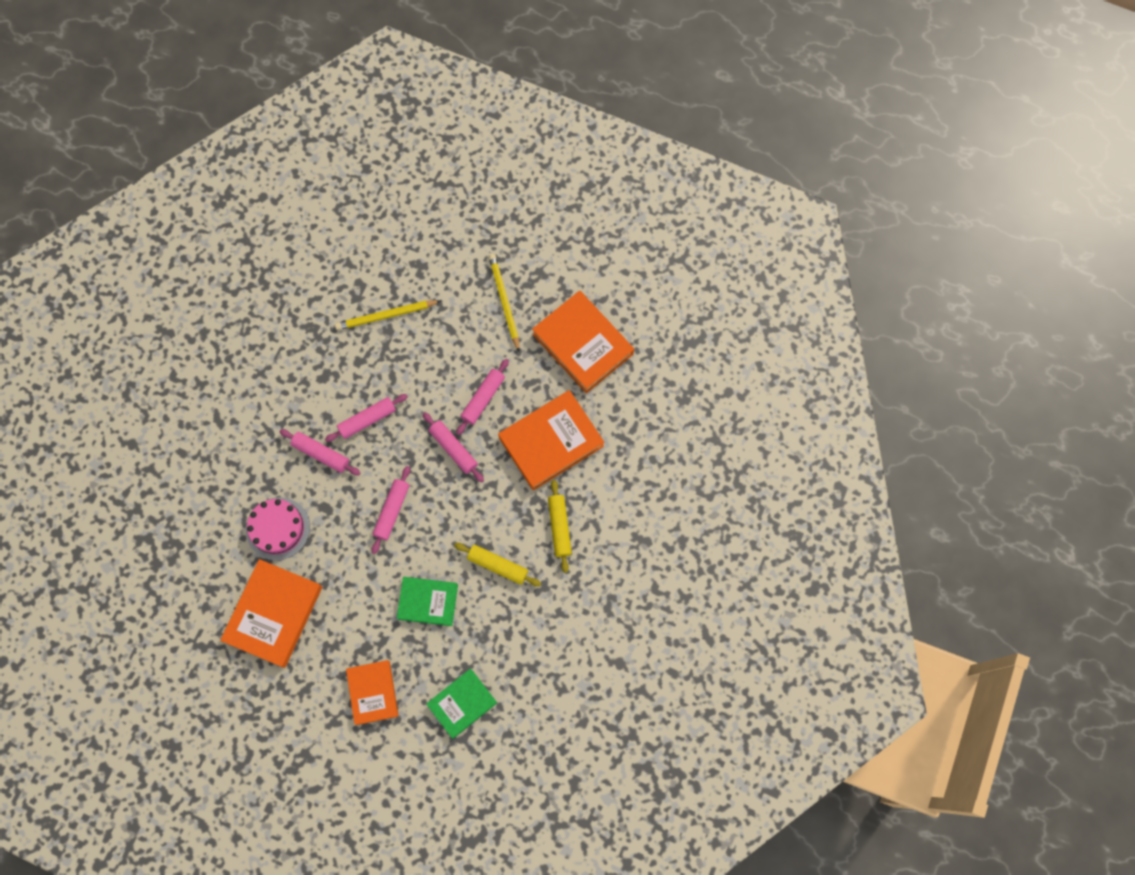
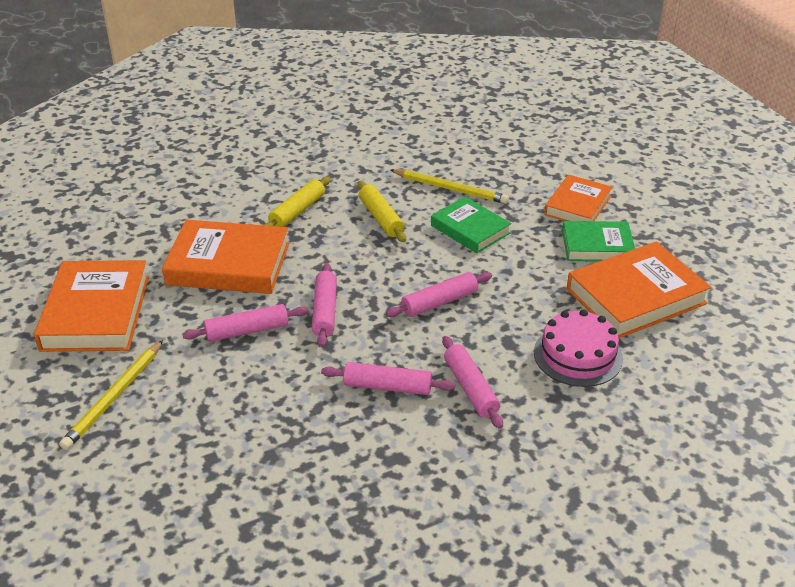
camera: 140 degrees left, 35 degrees down
yellow pencil [335,300,440,330] -> yellow pencil moved to [391,169,509,204]
green book [426,668,497,739] -> green book moved to [562,221,635,261]

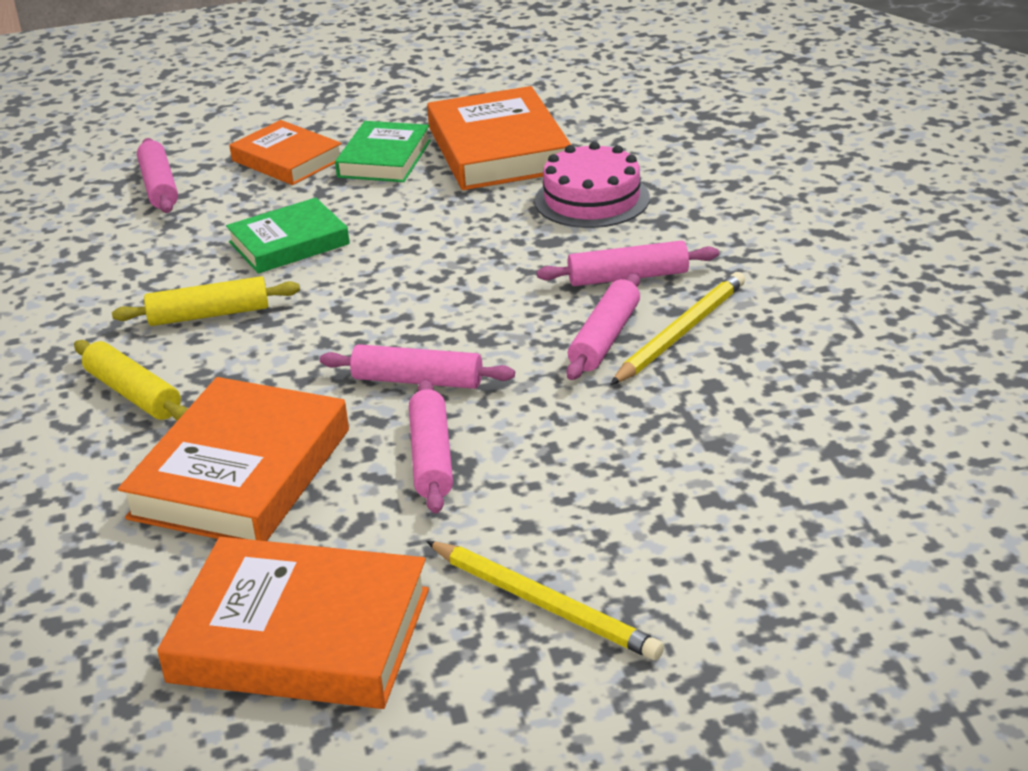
camera: 75 degrees left, 5 degrees down
pink rolling pin [386,272,492,317] -> pink rolling pin moved to [137,138,178,213]
yellow pencil [391,169,509,204] -> yellow pencil moved to [610,272,745,385]

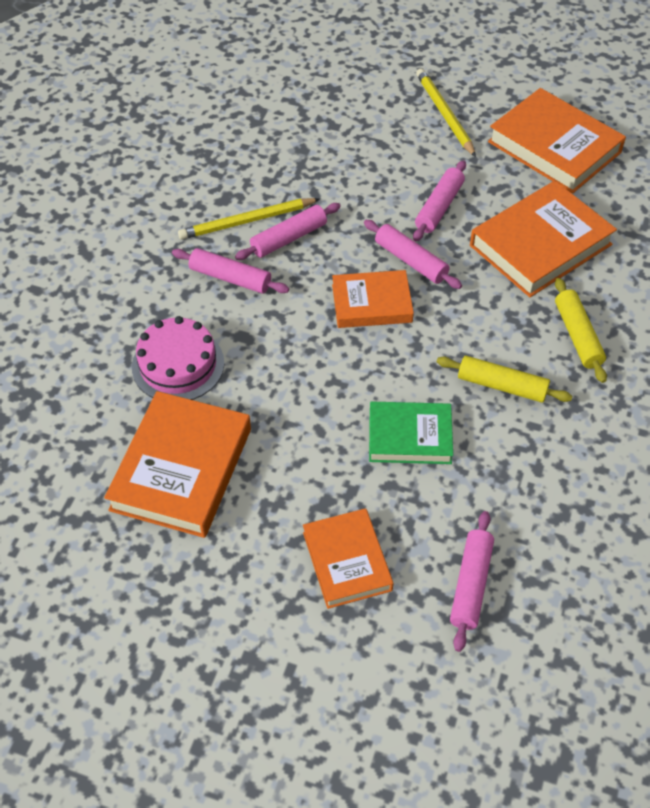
camera: 150 degrees left, 20 degrees up
green book [335,121,431,182] -> none
none -> orange book [332,270,414,328]

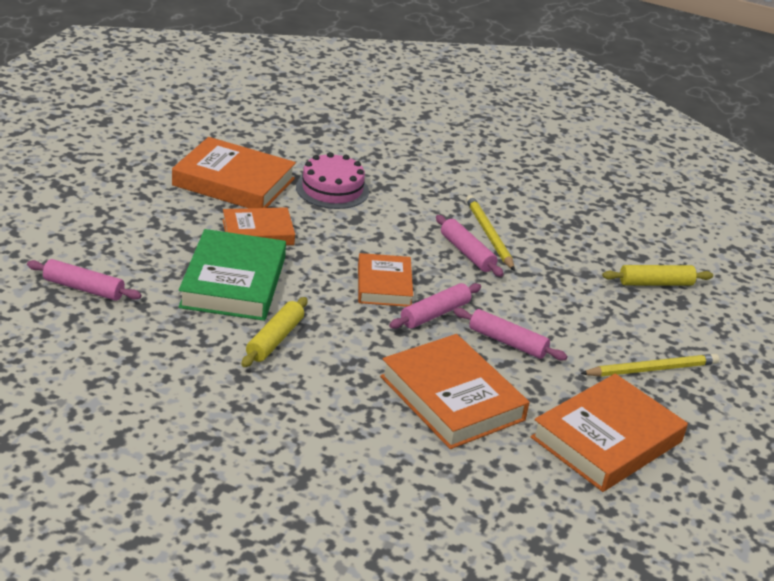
camera: 90 degrees right, 20 degrees down
pink rolling pin [172,248,289,294] -> none
orange book [303,508,393,609] -> orange book moved to [223,207,295,245]
green book [369,402,453,464] -> green book [178,229,286,321], size x1.59
yellow rolling pin [555,278,607,383] -> yellow rolling pin moved to [602,265,713,286]

